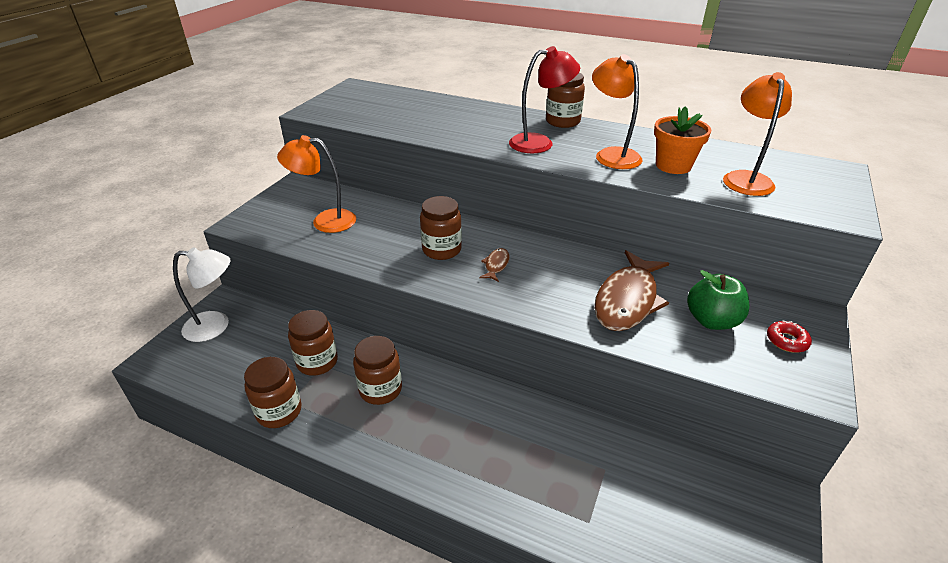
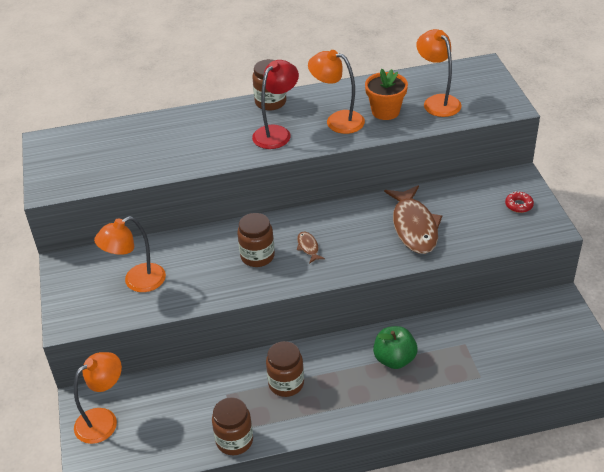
camera: 35 degrees left, 5 degrees up
white lamp [173,247,230,342] -> orange lamp [74,352,122,444]
brown jar [288,310,338,376] -> none
green apple [687,270,750,330] -> green apple moved to [373,326,418,369]

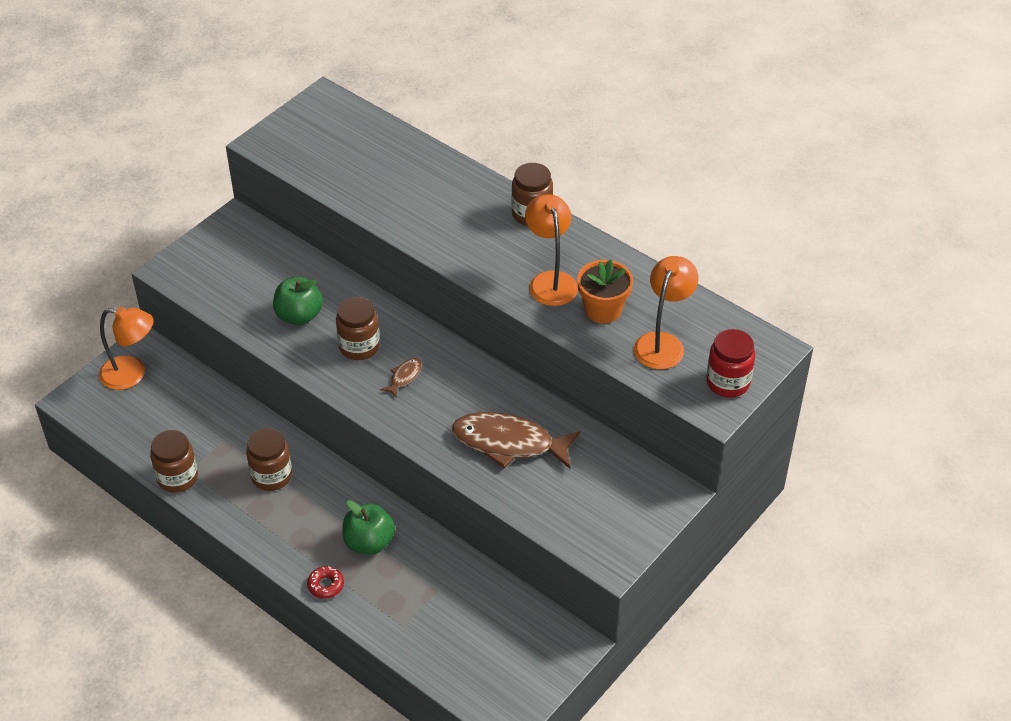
camera: 50 degrees right, 5 degrees up
orange lamp [94,216,166,292] -> none
red lamp [252,60,299,149] -> none
brown fish [384,185,442,254] -> brown fish turned 60 degrees clockwise [452,412,580,469]
red donut [505,191,534,213] -> red donut moved to [307,566,344,599]
none -> green apple [273,277,323,325]
none -> red jar [706,329,755,398]

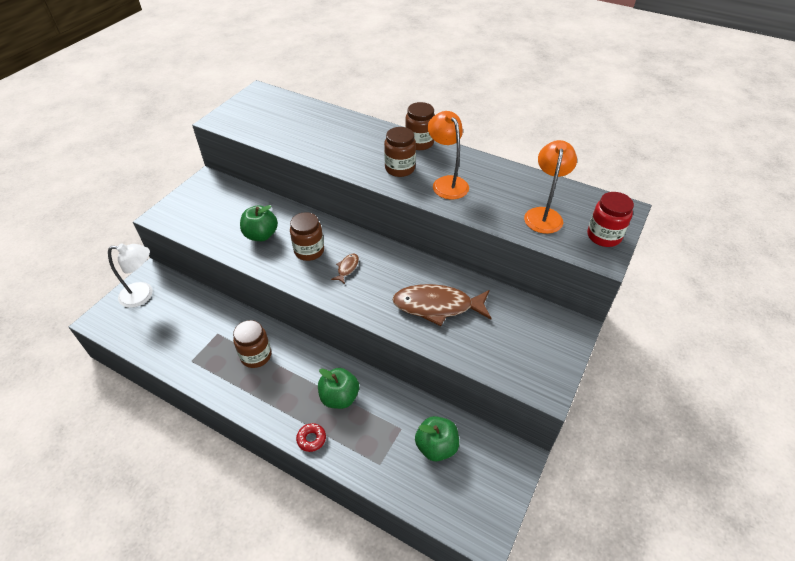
camera: 10 degrees left, 0 degrees up
orange lamp [99,307,154,390] -> white lamp [108,243,153,308]
brown jar [150,430,198,493] -> brown jar moved to [384,127,416,177]
orange flower pot [577,260,633,324] -> none
none -> green apple [415,416,459,461]

